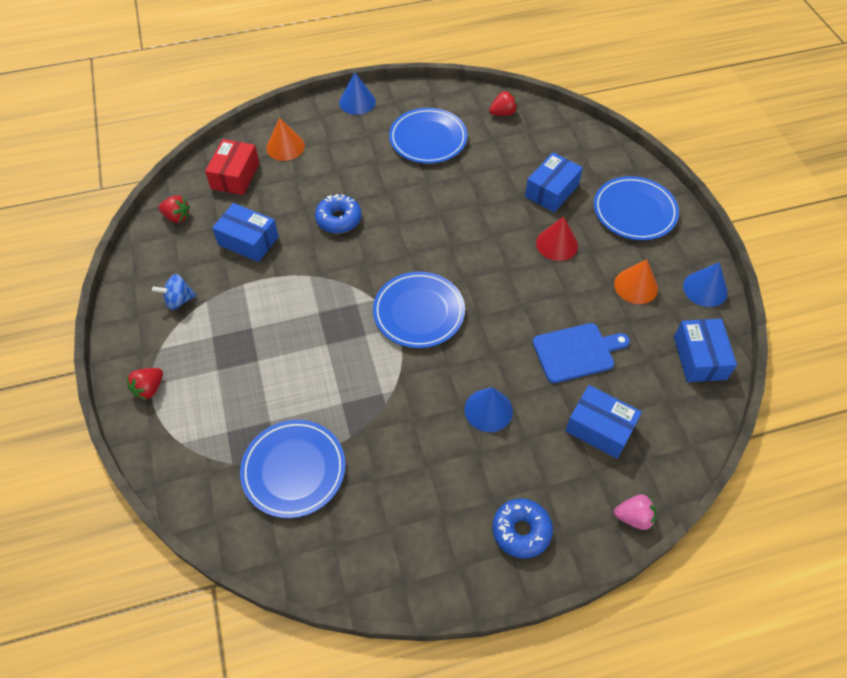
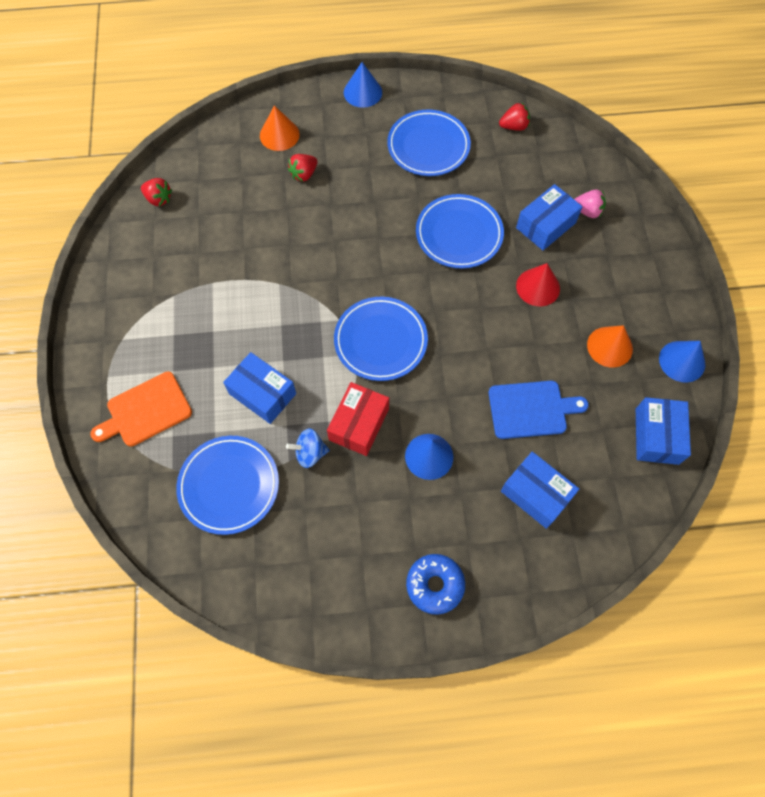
camera: 10 degrees right, 10 degrees up
red strawberry [126,368,163,400] -> red strawberry moved to [288,154,318,182]
blue spinning top [152,274,197,310] -> blue spinning top moved to [286,428,330,468]
red box [205,139,259,195] -> red box moved to [327,382,389,456]
blue box [212,203,279,262] -> blue box moved to [223,352,296,424]
blue donut [315,194,362,233] -> none
blue plate [594,176,679,240] -> blue plate moved to [416,194,504,269]
pink strawberry [614,494,656,530] -> pink strawberry moved to [574,189,606,218]
none -> orange cutting board [90,372,192,447]

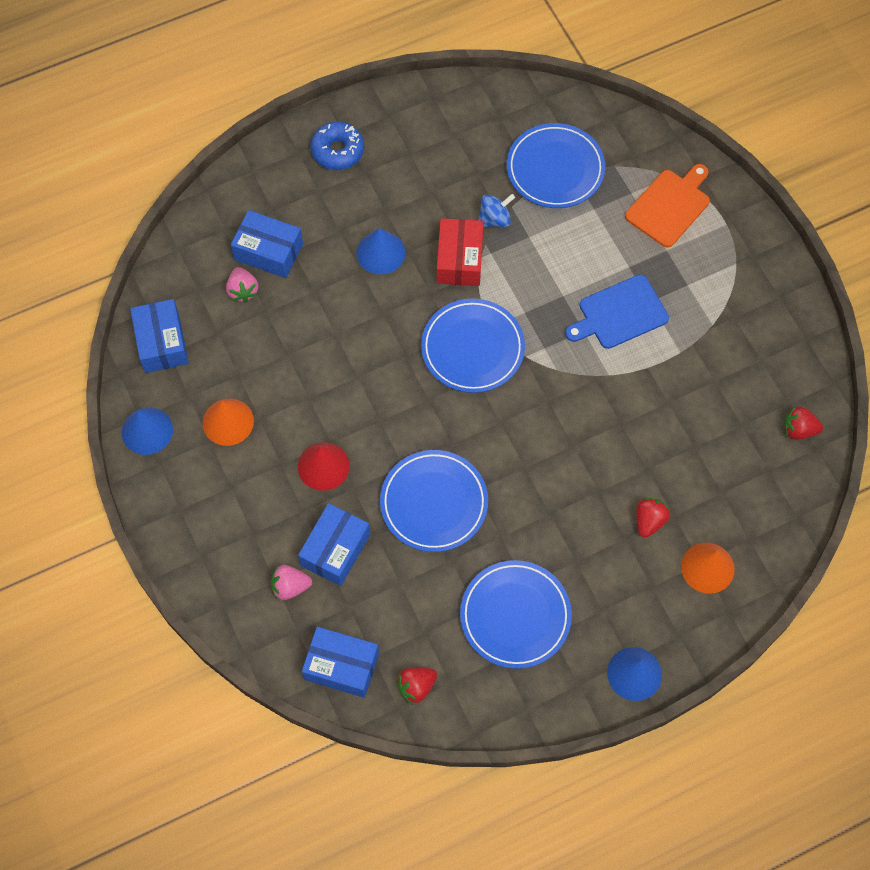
camera: 160 degrees right, 0 degrees up
blue box [223,352,296,424] -> blue box moved to [302,627,379,698]
blue cutting board [488,381,589,439] -> blue cutting board moved to [565,275,669,349]
none -> pink strawberry [226,267,258,303]

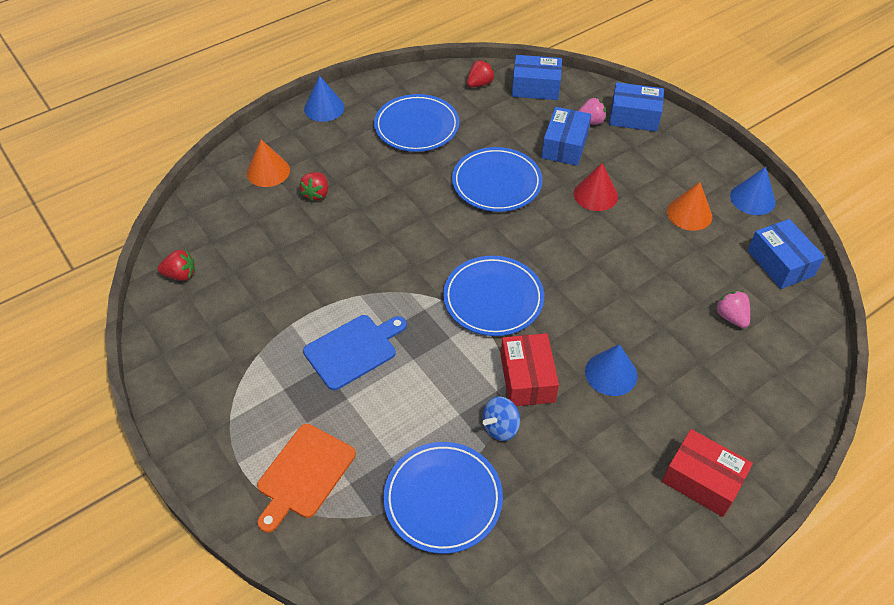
camera: 170 degrees right, 15 degrees down
blue box [231,210,303,278] -> blue box moved to [609,82,664,132]
blue donut [310,121,364,170] -> red box [662,429,753,517]

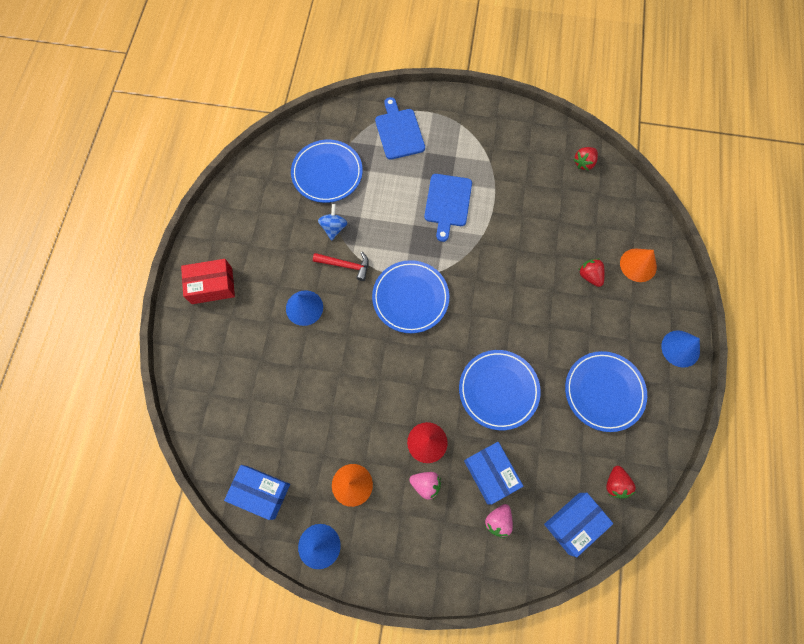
camera: 135 degrees right, 20 degrees up
orange cutting board [257,424,356,533] -> blue cutting board [375,97,425,160]
red box [501,333,559,406] -> red hammer [313,252,369,281]
blue box [609,82,664,132] -> none
pink strawberry [715,291,750,328] -> pink strawberry moved to [409,472,441,500]

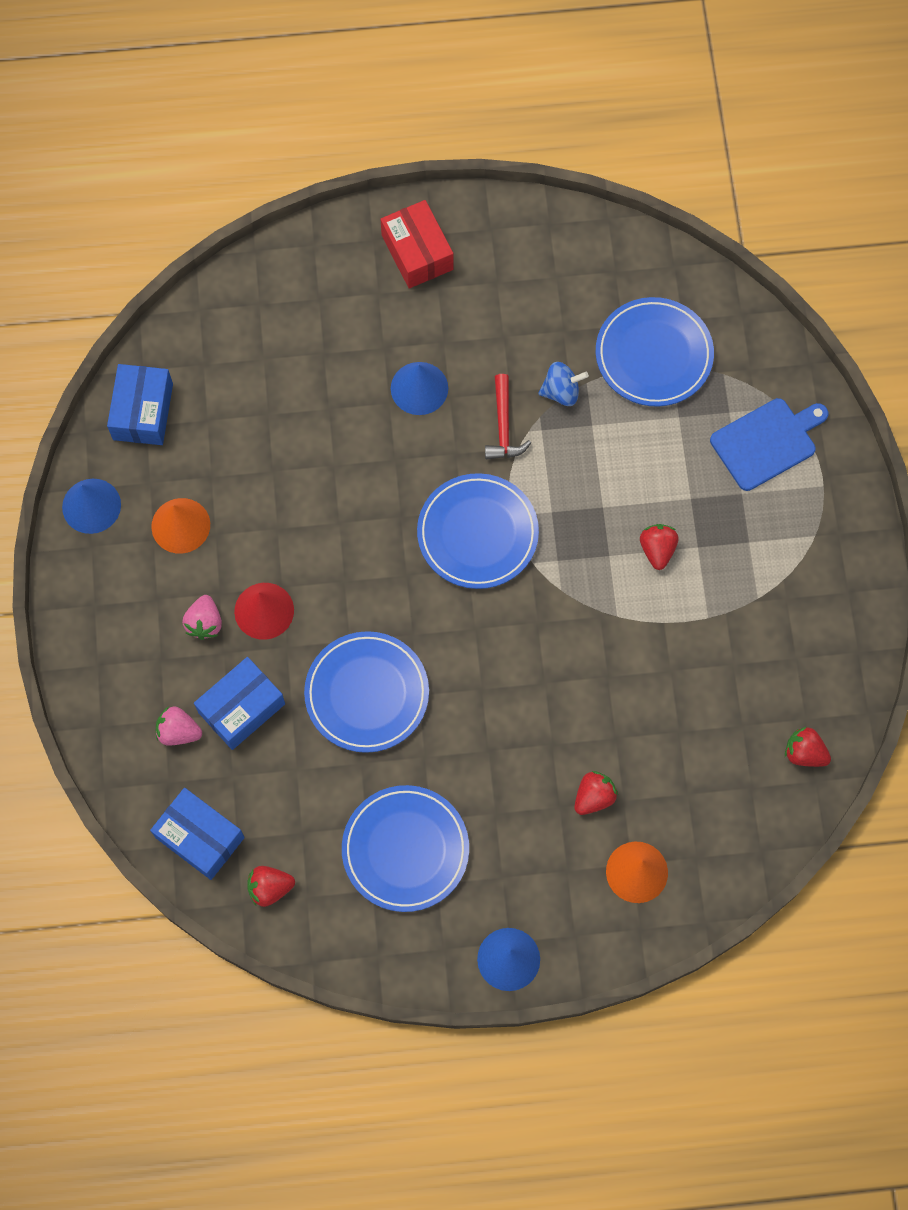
camera: 75 degrees right, 0 degrees up
blue cutting board [424,174,472,242] -> red strawberry [640,524,679,570]

